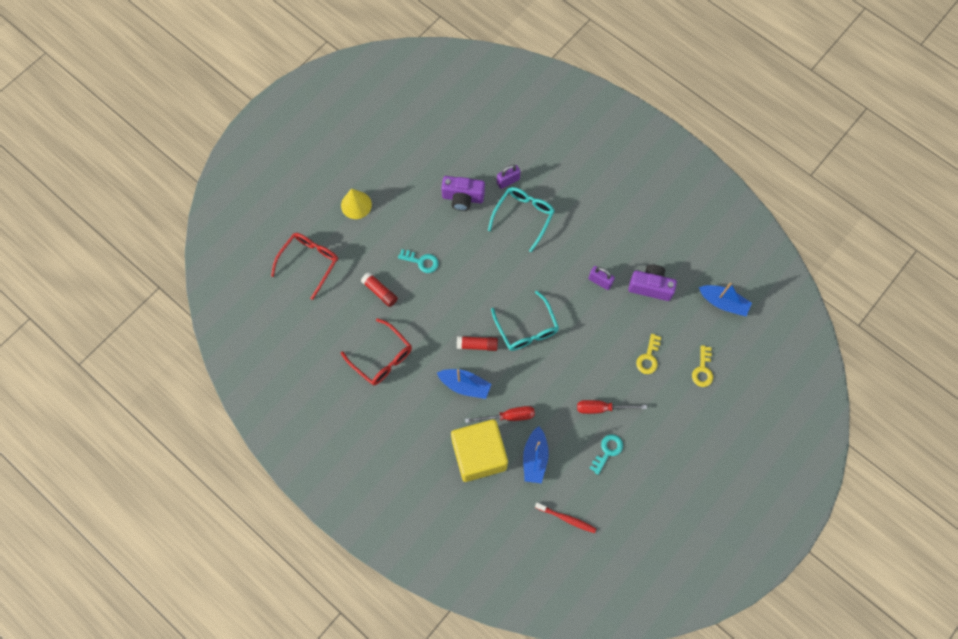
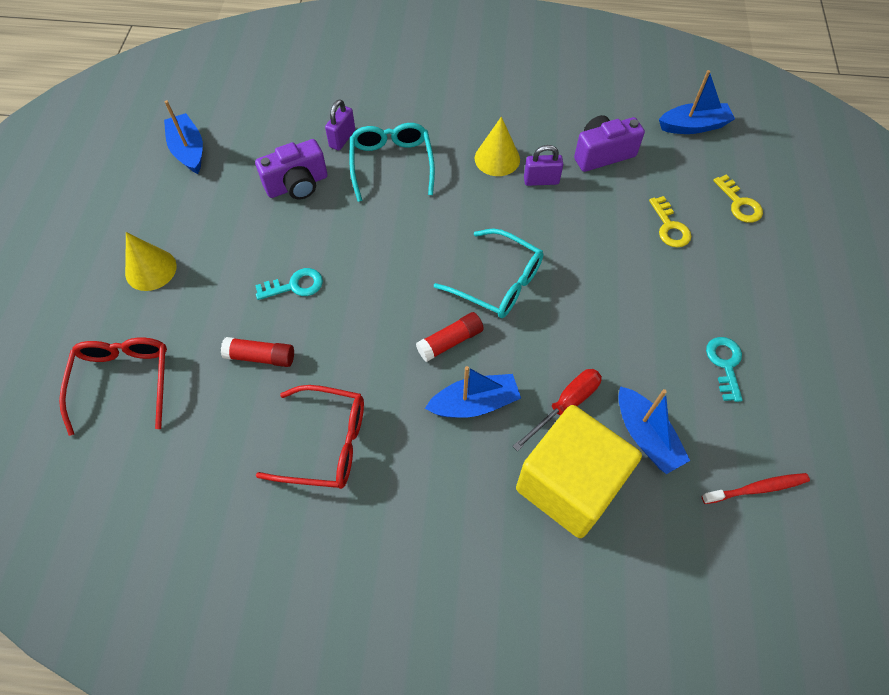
camera: 35 degrees left, 10 degrees down
red screwdriver [577,400,647,414] -> none
none -> blue boat [164,100,203,174]
none -> yellow cone [475,117,520,176]

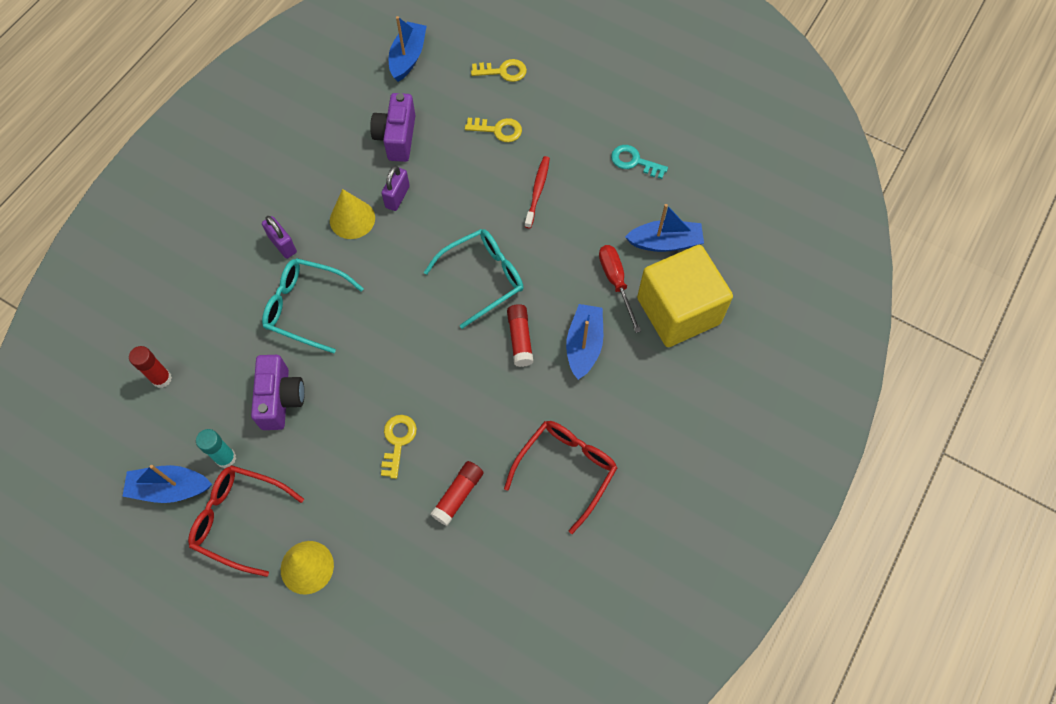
camera: 65 degrees left, 5 degrees up
red glasses [59,338,167,436] -> red glasses moved to [188,465,304,577]
turquoise key [255,268,323,300] -> yellow key [381,415,417,479]
purple padlock [325,100,355,150] -> purple padlock moved to [262,216,297,259]
red toothbrush [702,473,810,504] -> red toothbrush moved to [525,156,550,229]
none -> red glue stick [129,346,172,388]
none -> turquoise glue stick [196,429,236,468]

